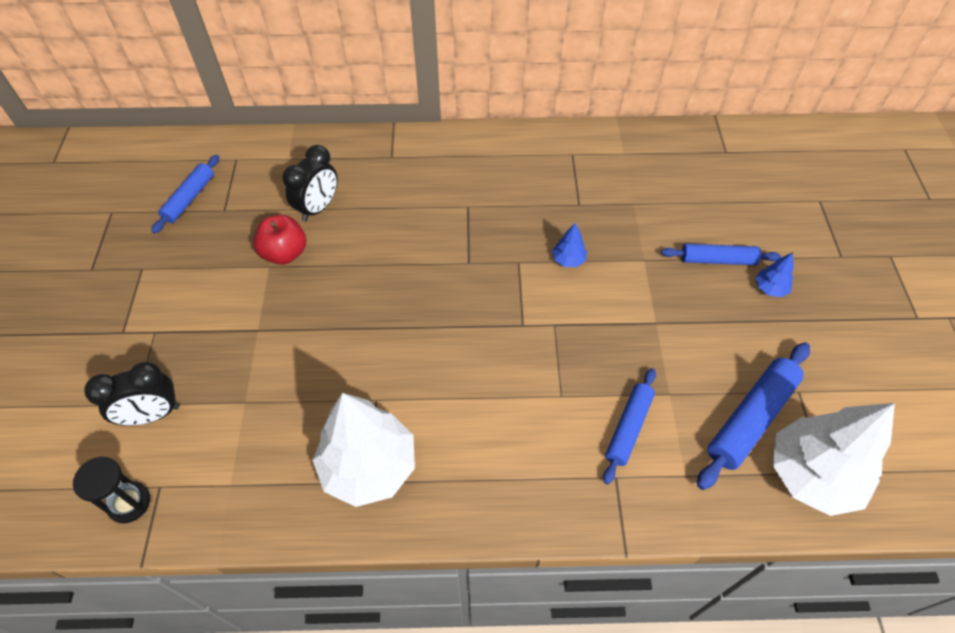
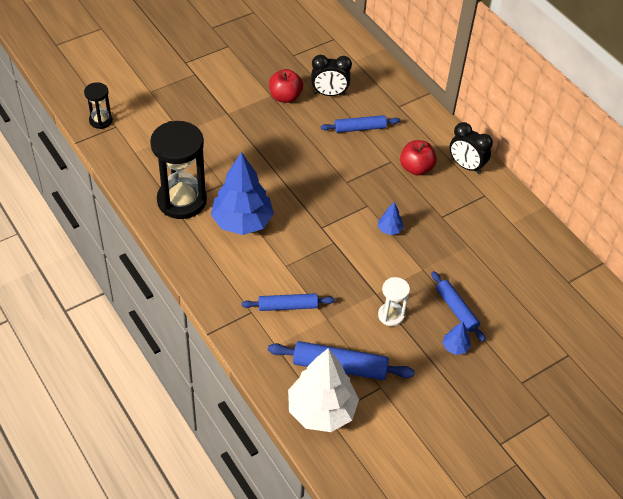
camera: 55 degrees right, 5 degrees down
black clock [84,362,180,426] -> black clock moved to [450,122,493,174]
blue rolling pin [151,155,219,234] -> blue rolling pin moved to [321,115,400,133]
white tree [312,393,415,507] -> black hourglass [150,121,207,219]
none -> blue tree [211,152,274,235]
none -> white hourglass [378,277,410,326]
none -> red apple [400,140,437,175]

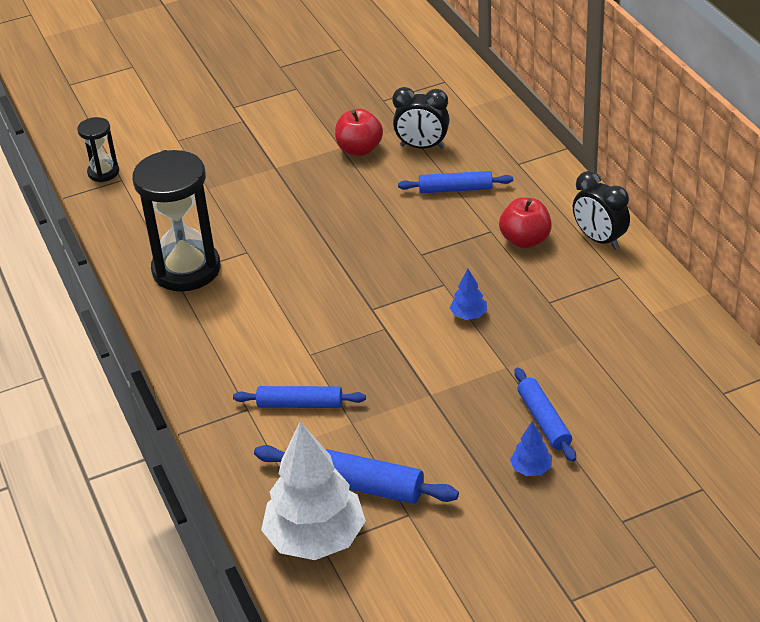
camera: 15 degrees right, 10 degrees down
blue tree [211,152,274,235] -> none
white hourglass [378,277,410,326] -> none

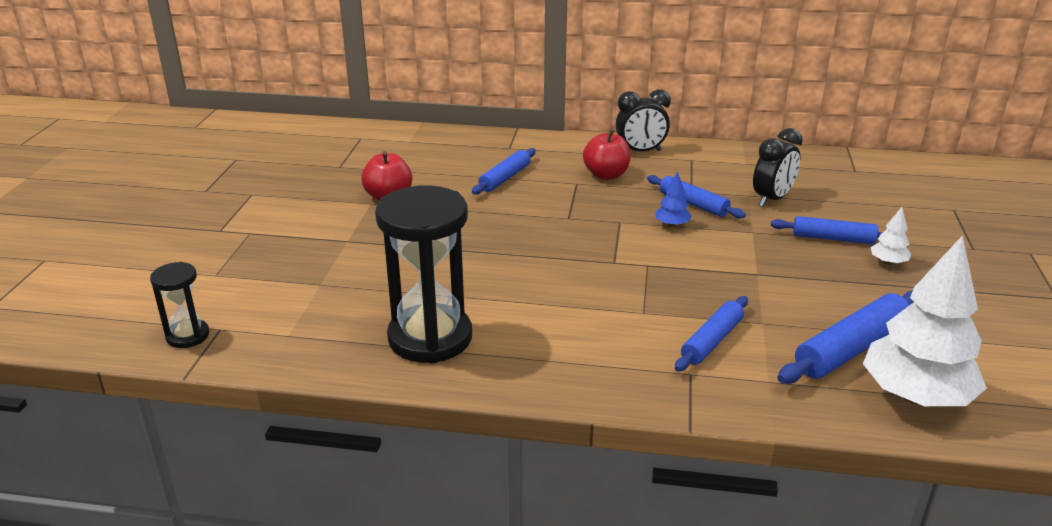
camera: 60 degrees left, 10 degrees down
black clock [392,87,450,149] -> black clock moved to [753,128,803,207]
blue tree [510,422,552,476] -> white tree [871,207,911,265]
none -> blue rolling pin [647,175,746,218]

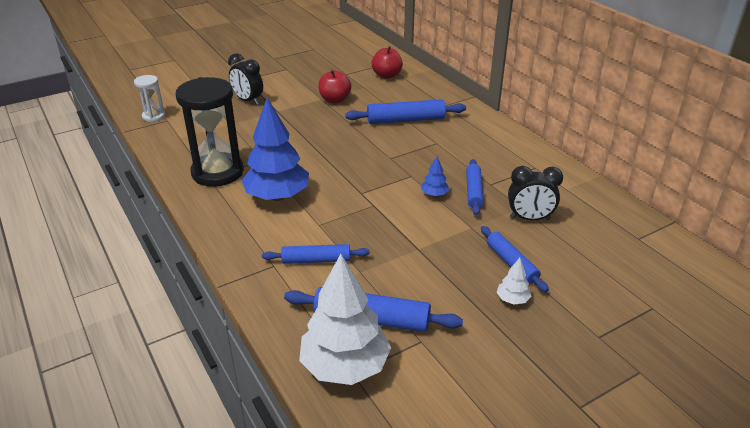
camera: 50 degrees right, 5 degrees up
black hourglass [150,262,209,348] -> white hourglass [134,75,165,122]
blue rolling pin [472,148,536,194] -> blue rolling pin [345,99,466,124], size x1.52
red apple [583,129,631,180] -> red apple moved to [372,46,403,79]
black clock [616,89,671,151] -> black clock moved to [228,53,263,105]
none -> blue tree [241,98,309,201]

